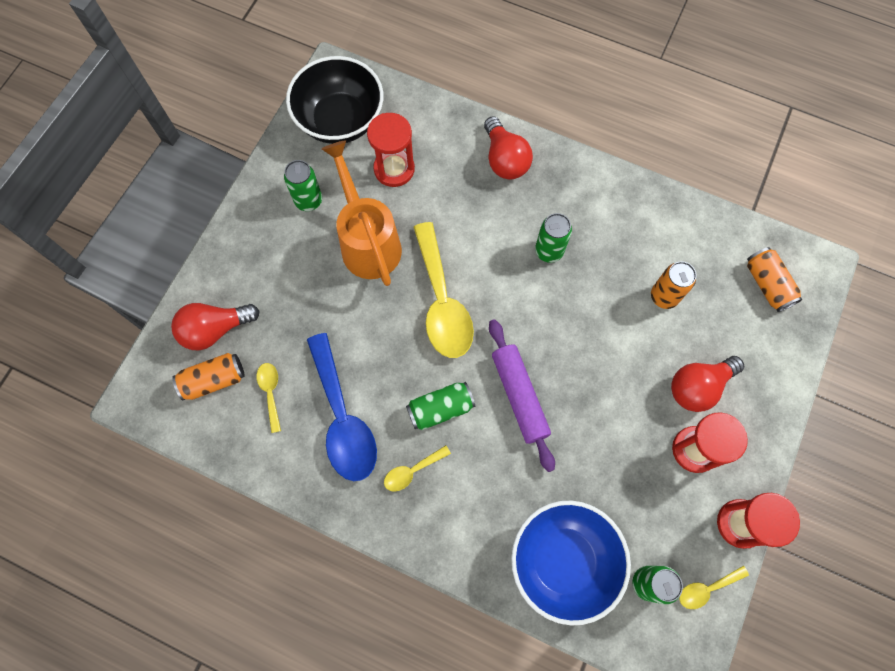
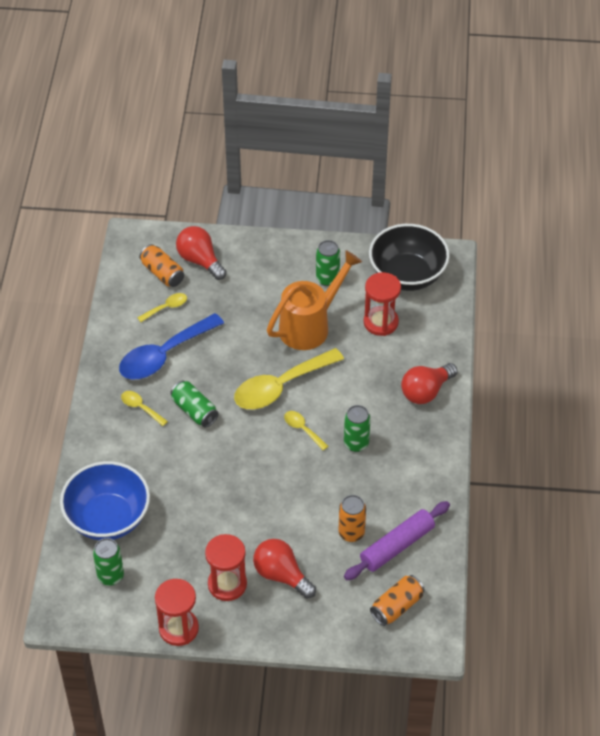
camera: 70 degrees right, 20 degrees down
purple rolling pin [489,319,555,472] -> purple rolling pin moved to [344,501,450,580]
yellow spoon [679,566,749,609] -> yellow spoon moved to [284,411,328,451]

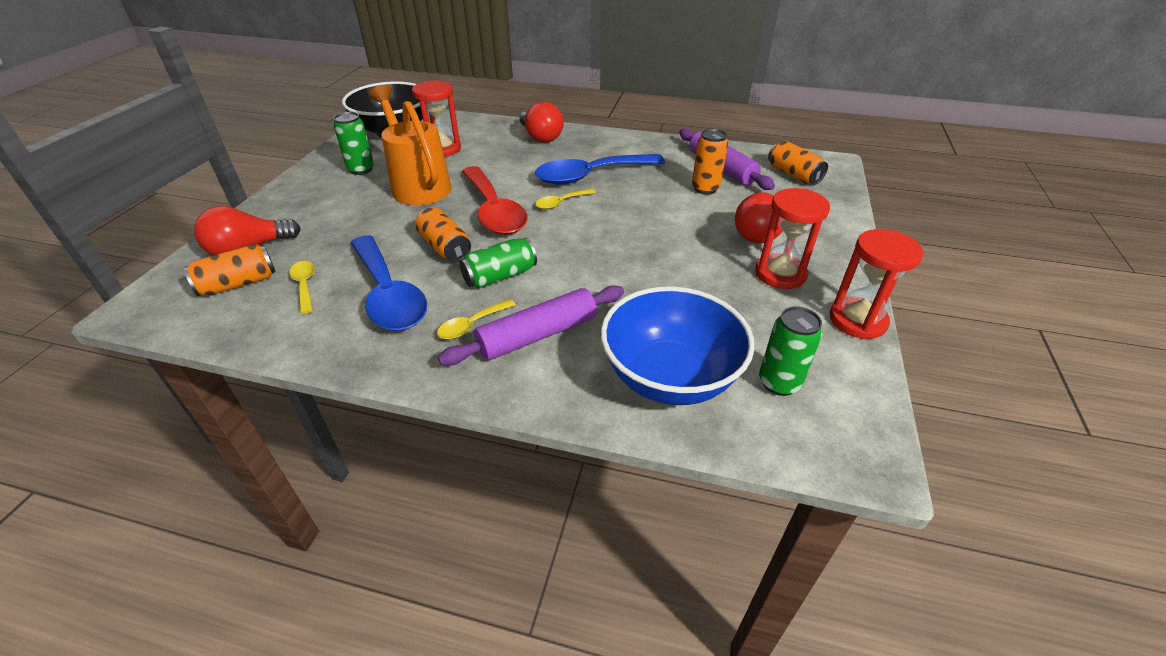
camera: 80 degrees left, 10 degrees down
yellow spoon [234,348,344,409] -> red spoon [462,166,528,235]
green can [344,405,371,452] -> blue spoon [535,154,665,185]
none -> orange can [415,207,471,262]
none -> purple rolling pin [438,285,624,366]

